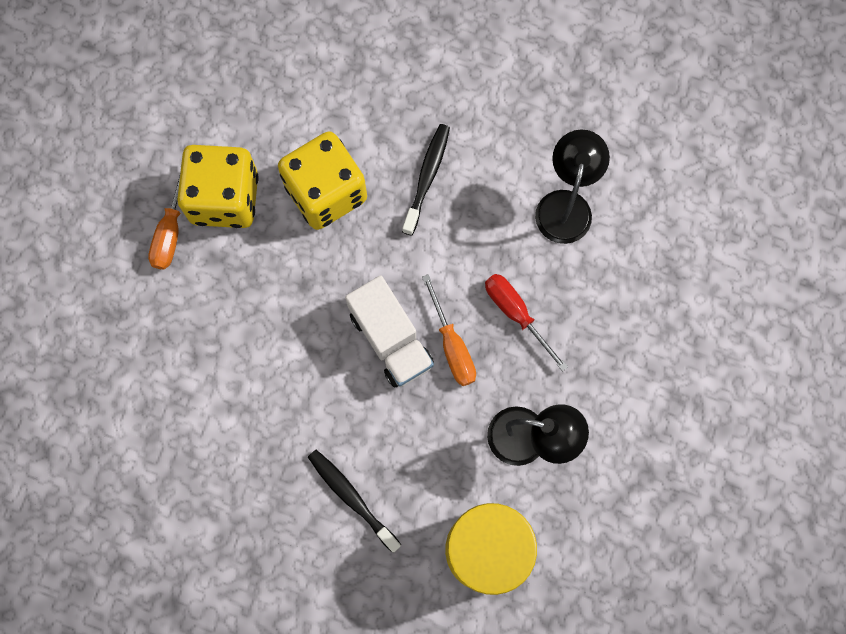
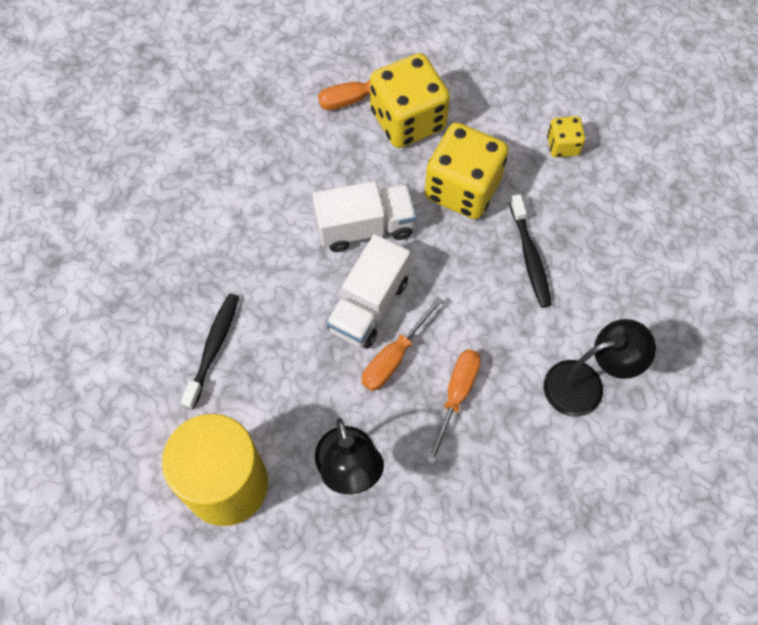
camera: 60 degrees right, 10 degrees down
black toothbrush [402,124,450,236] -> black toothbrush turned 90 degrees clockwise [509,194,552,308]
red screwdriver [485,274,568,372] -> orange screwdriver [427,349,481,464]
none -> white truck [313,181,417,252]
none -> yellow dice [547,116,585,158]

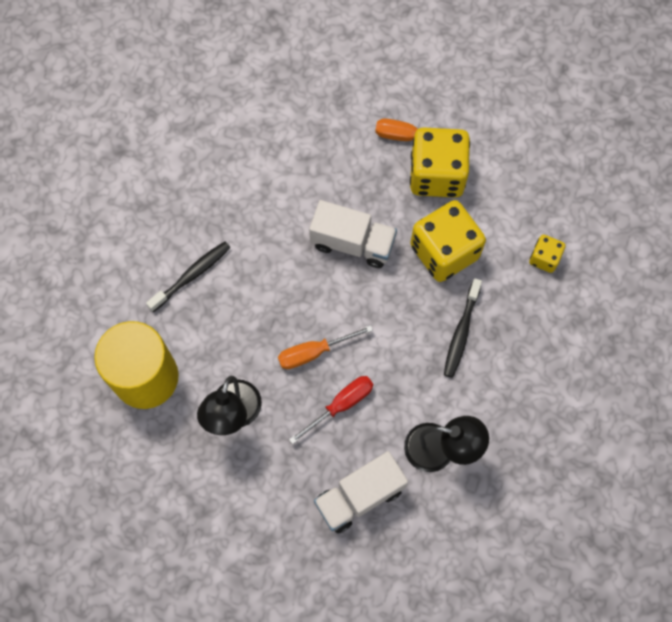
camera: 30 degrees right, 5 degrees up
white truck [326,234,411,349] -> white truck moved to [314,451,408,533]
orange screwdriver [427,349,481,464] -> red screwdriver [289,376,373,444]

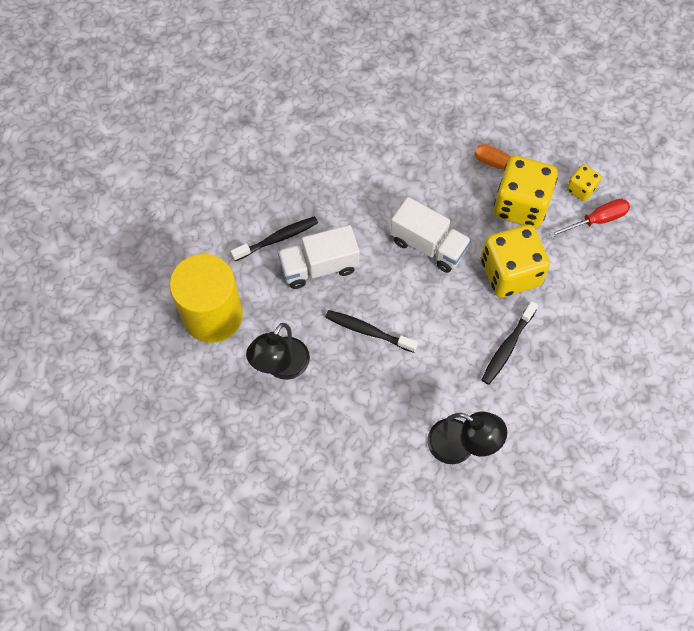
camera: 15 degrees right, 5 degrees down
orange screwdriver [278,325,373,369] -> black toothbrush [325,310,418,353]
red screwdriver [289,376,373,444] -> red screwdriver moved to [549,199,630,238]
white truck [314,451,408,533] -> white truck moved to [278,225,360,289]
yellow dice [529,235,566,273] -> yellow dice moved to [567,164,602,201]

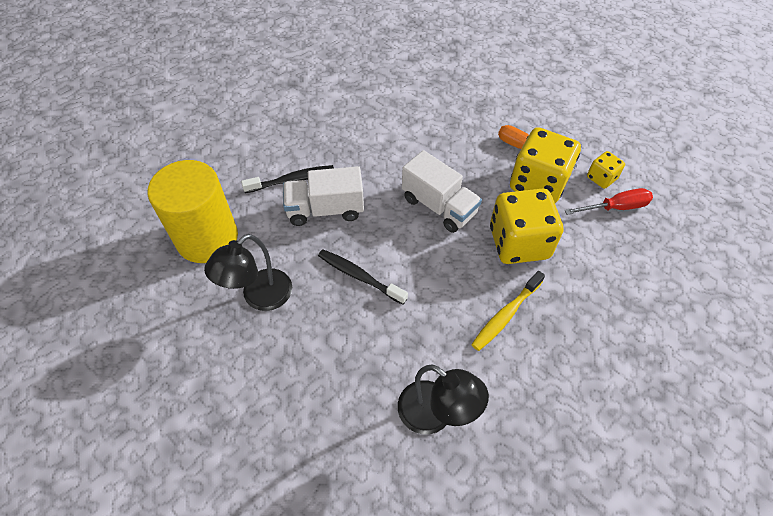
camera: 10 degrees right, 10 degrees down
black toothbrush [482,301,538,385] -> yellow toothbrush [471,271,545,351]

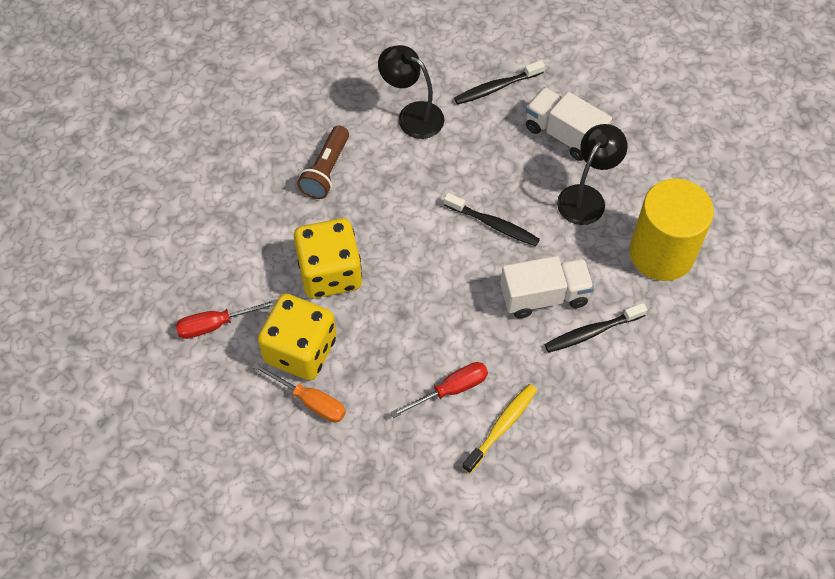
camera: 175 degrees right, 5 degrees up
white truck [402,150,482,233] -> white truck moved to [526,87,612,161]
yellow toothbrush [471,271,545,351] -> yellow toothbrush moved to [462,384,537,474]
yellow dice [587,151,625,189] -> none
none -> brown flashlight [297,126,349,199]
none -> red screwdriver [390,362,488,418]
none -> black toothbrush [454,60,545,105]

